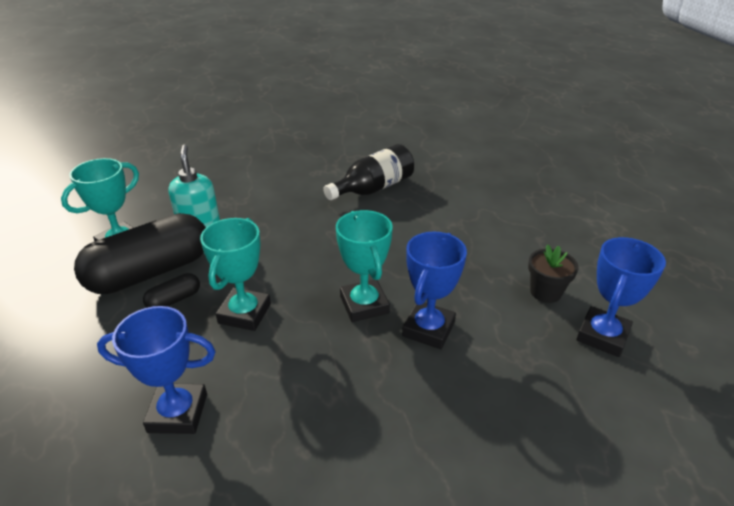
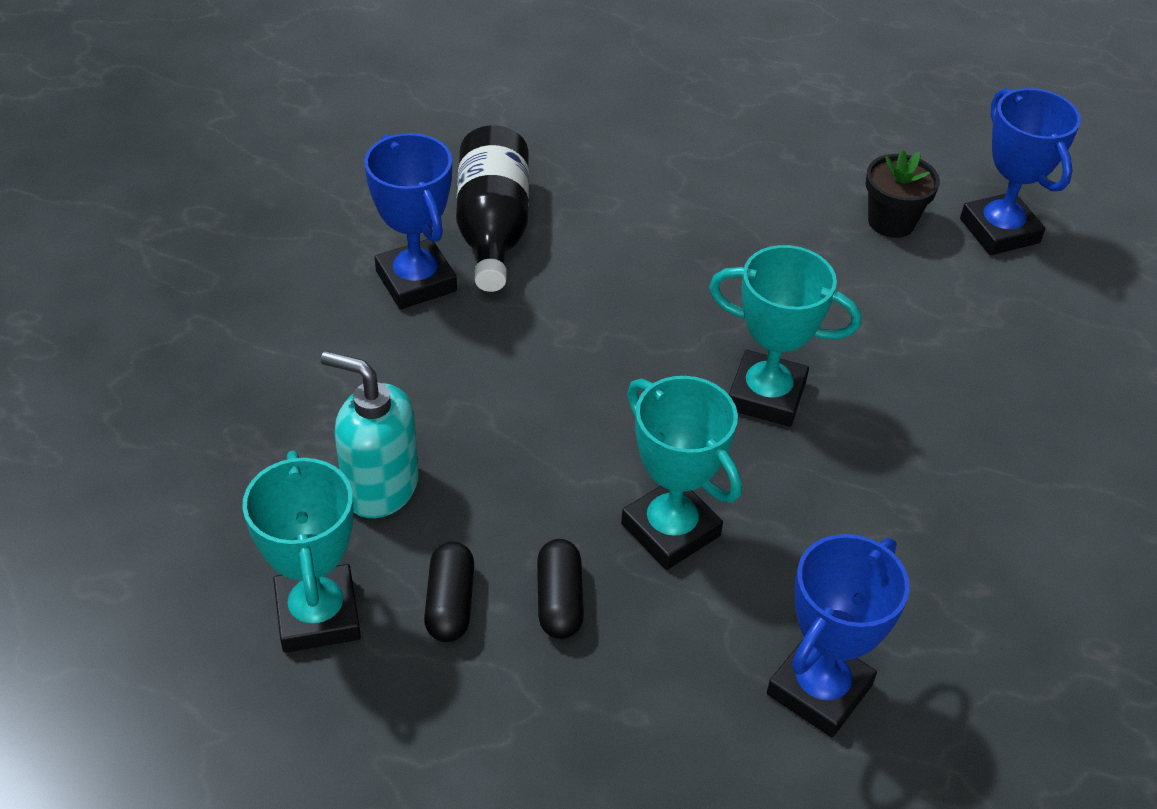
camera: 55 degrees left, 10 degrees up
black capsule [74,213,206,294] -> black capsule [424,542,474,642], size x0.42
blue trophy [402,231,467,349] -> blue trophy moved to [364,133,457,309]

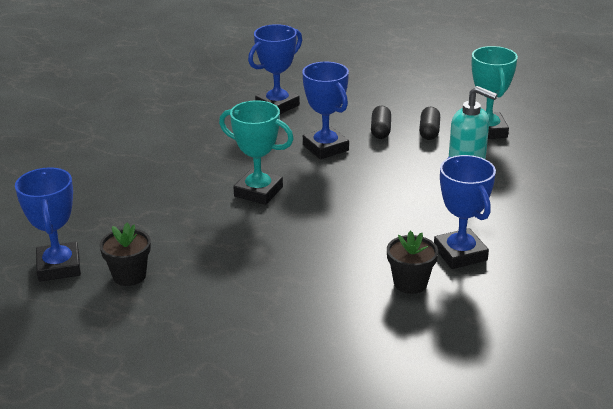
camera: 170 degrees left, 15 degrees down
black bottle [456,125,529,292] -> black flower pot [387,231,438,294]
turquoise trophy [621,376,742,570] -> blue trophy [302,62,349,159]

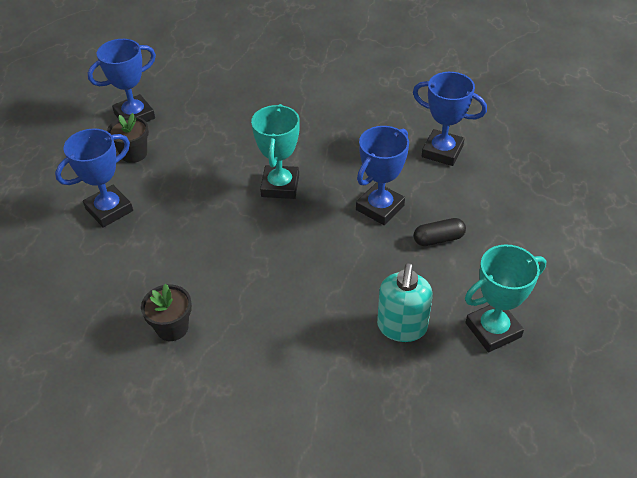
camera: 70 degrees right, 15 degrees up
black capsule [419,107,440,140] -> none
blue trophy [434,155,496,269] -> blue trophy moved to [55,128,133,228]

